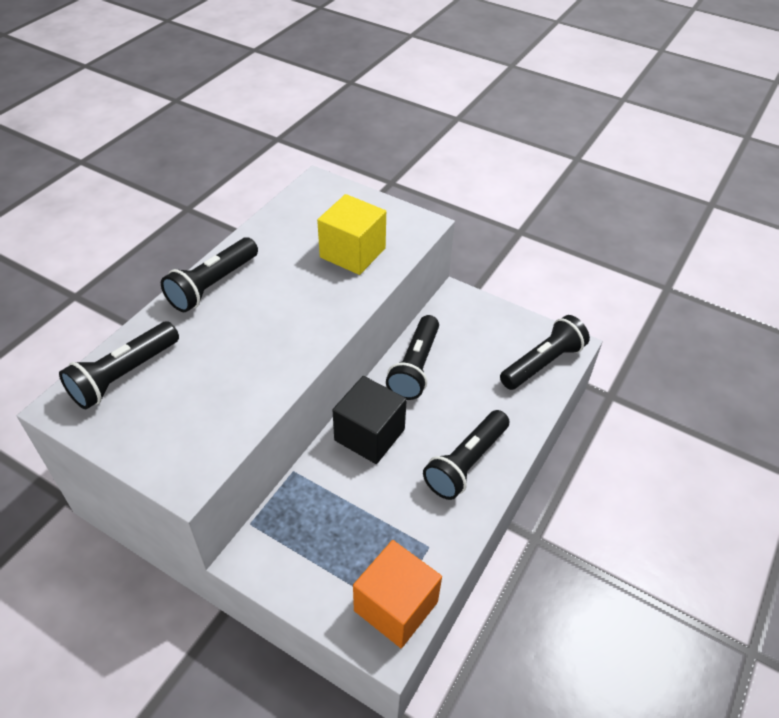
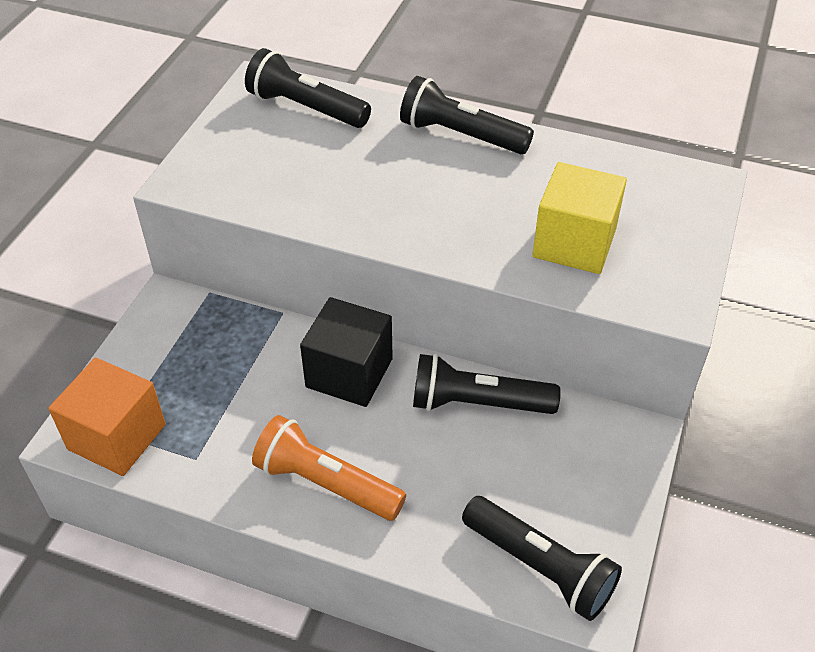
camera: 80 degrees right, 0 degrees up
black flashlight [423,410,510,500] -> orange flashlight [252,415,406,521]

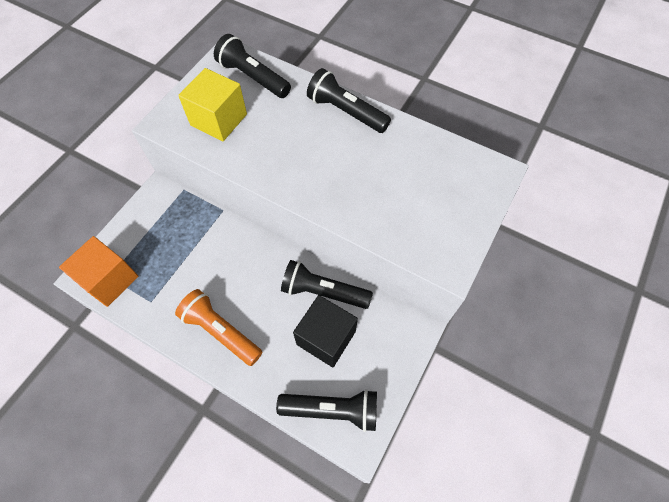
camera: 10 degrees right, 15 degrees up
black cube [300,297,393,407] -> black cube moved to [293,295,358,367]
black flashlight [462,496,622,621] -> black flashlight turned 45 degrees counterclockwise [276,389,377,432]
yellow cube [532,162,627,274] -> yellow cube moved to [178,68,247,141]

